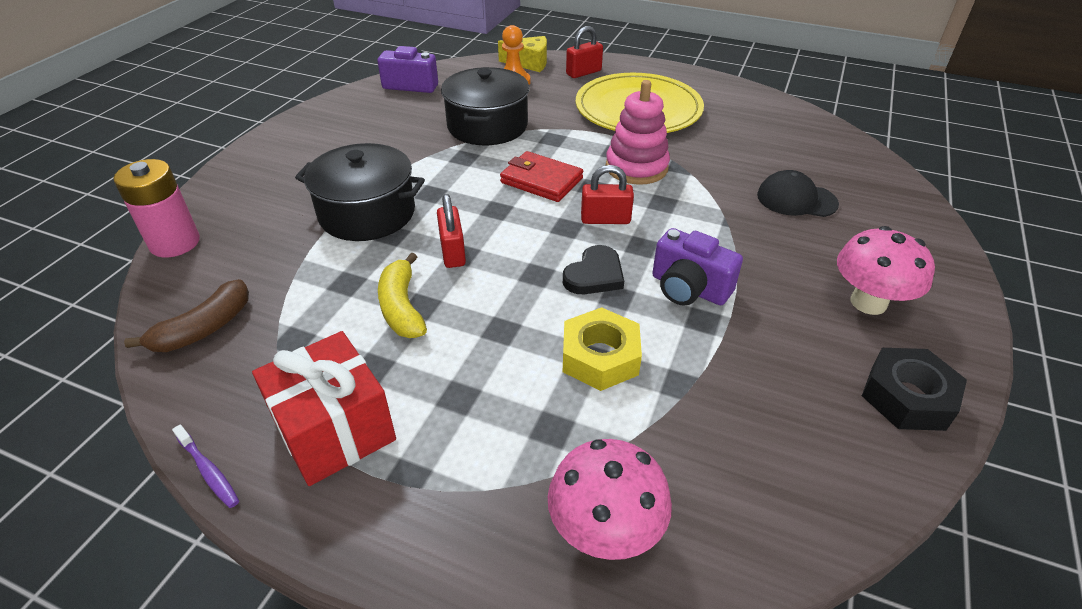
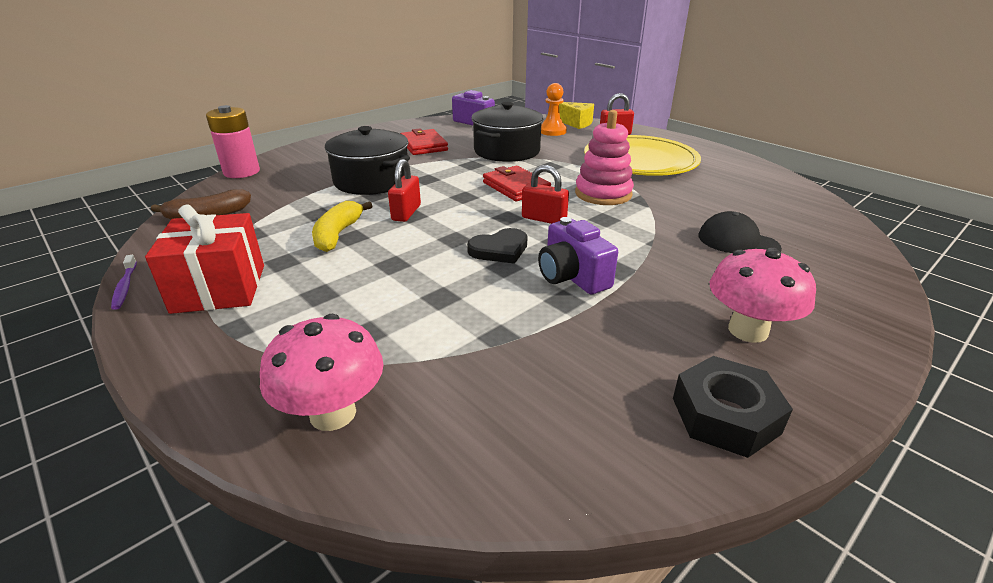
camera: 25 degrees right, 10 degrees down
yellow nut [563,307,642,391] -> none
none -> red wallet [400,128,448,155]

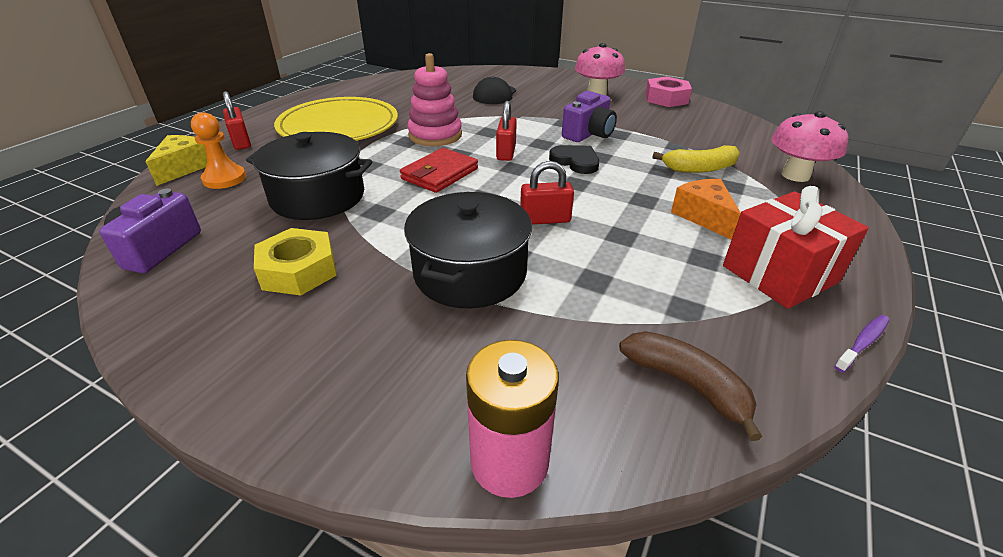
camera: 110 degrees left, 5 degrees up
yellow banana [312,201,372,252] -> yellow banana moved to [652,145,740,173]
red wallet [400,128,448,155] -> yellow nut [254,228,337,295]
black nut [673,356,793,458] -> pink nut [645,77,692,107]
none -> orange cheese [671,179,741,240]

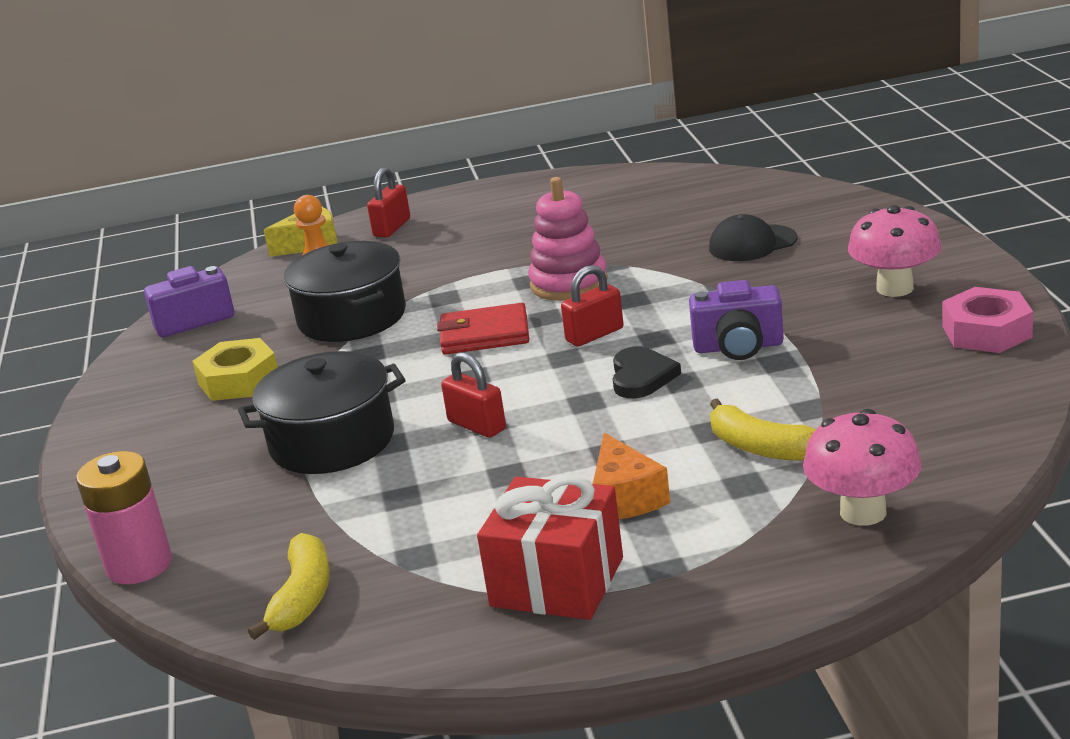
camera: 55 degrees right, 10 degrees down
yellow plate [274,97,398,141] -> none
brown banana [619,331,762,441] -> yellow banana [248,533,330,640]
orange cheese [671,179,741,240] -> orange cheese turned 135 degrees clockwise [593,433,670,519]
purple toothbrush [834,315,889,373] -> none

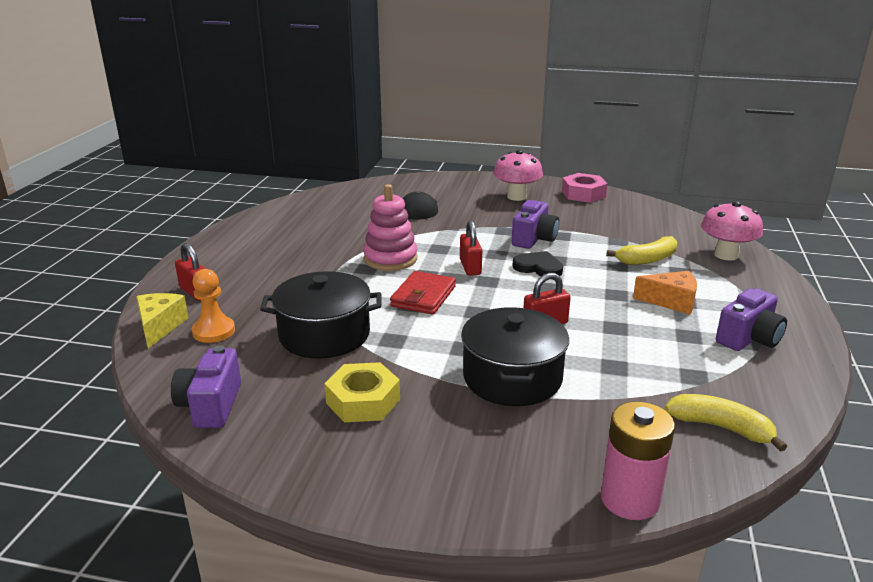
camera: 70 degrees left, 0 degrees up
red gift [477,475,623,620] -> purple camera [716,288,787,351]

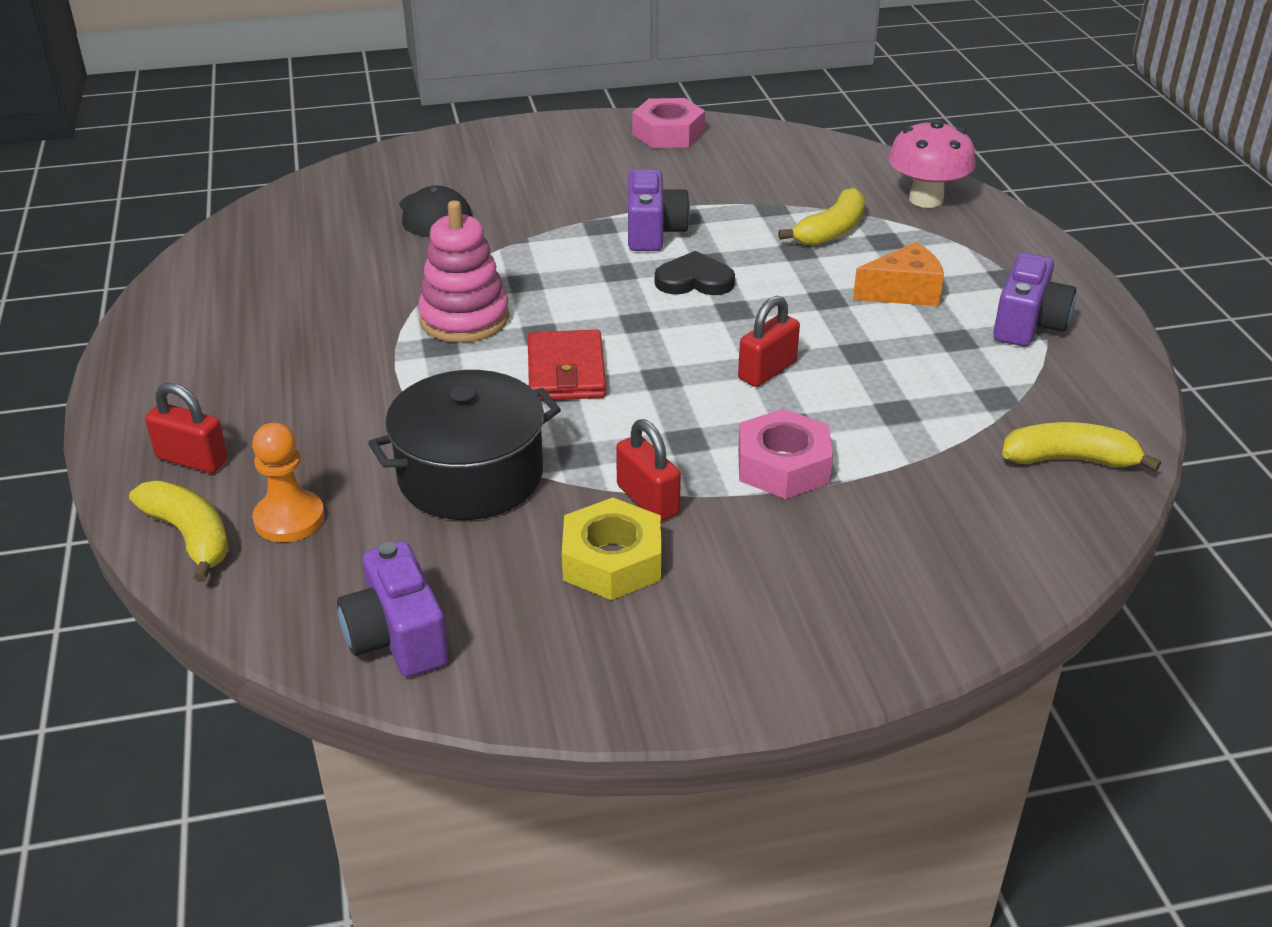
camera: 25 degrees left, 10 degrees up
yellow cheese [136,293,188,348] -> yellow banana [129,481,229,582]
red padlock [460,220,482,276] -> red padlock moved to [616,419,681,521]
black pot [461,307,569,406] -> pink nut [738,409,833,499]
pink mushroom [493,150,543,201] -> none
pink battery [601,401,675,520] -> none

